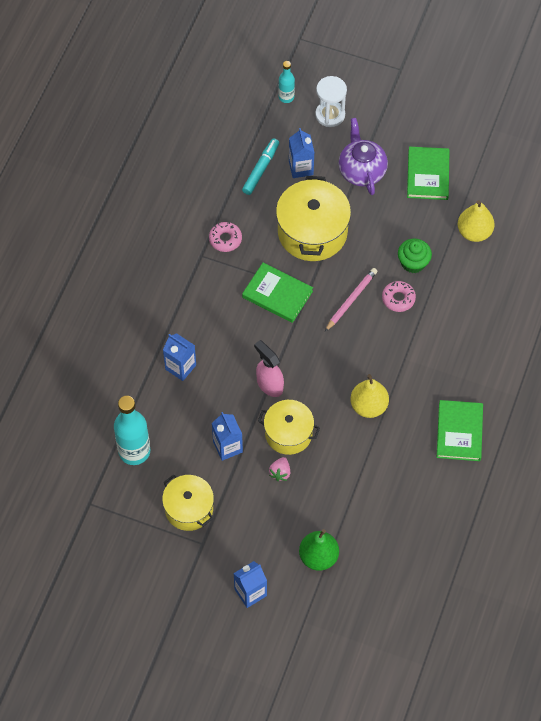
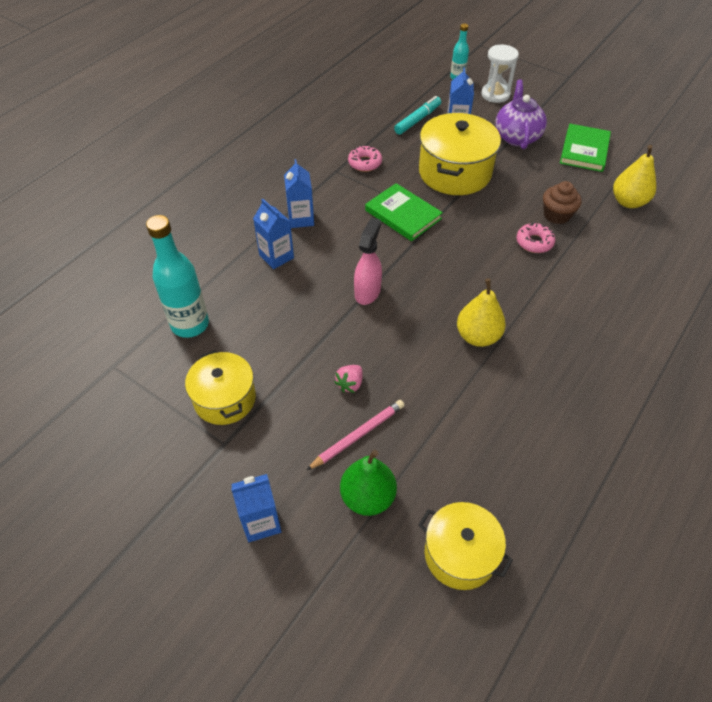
camera: 15 degrees right, 10 degrees down
blue carton [212,412,243,461] -> blue carton moved to [284,159,314,228]
pink spray bottle [254,340,284,397] -> pink spray bottle turned 45 degrees clockwise [354,217,382,305]
yellow pot [258,400,320,455] -> yellow pot moved to [418,502,513,590]
pink pencil [325,268,377,331] -> pink pencil moved to [306,400,405,470]
green cupcake [398,238,432,273] -> brown cupcake [543,181,581,224]
green book [437,400,483,461] -> none

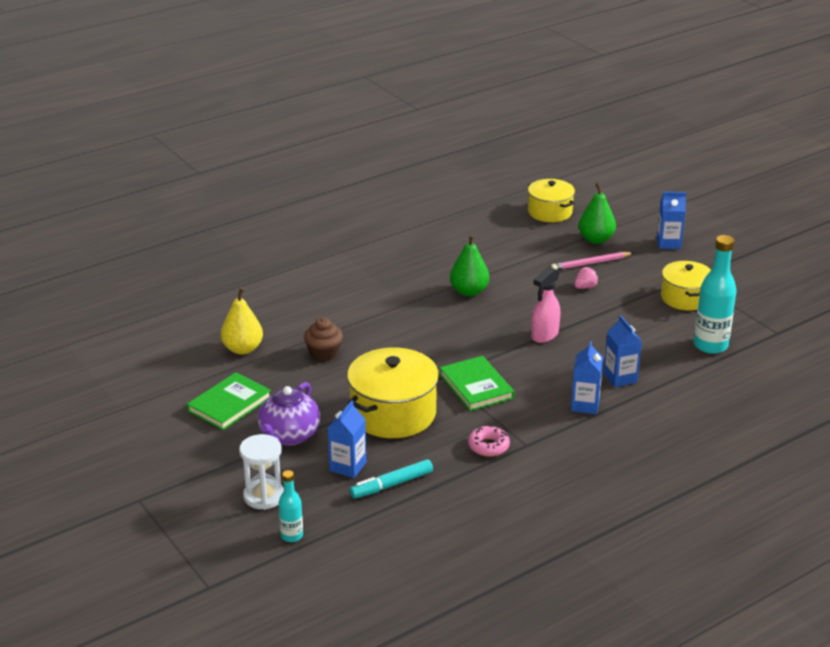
camera: 160 degrees left, 20 degrees down
yellow pear [457,278,506,347] -> green pear [450,234,489,296]
pink donut [516,222,555,253] -> none

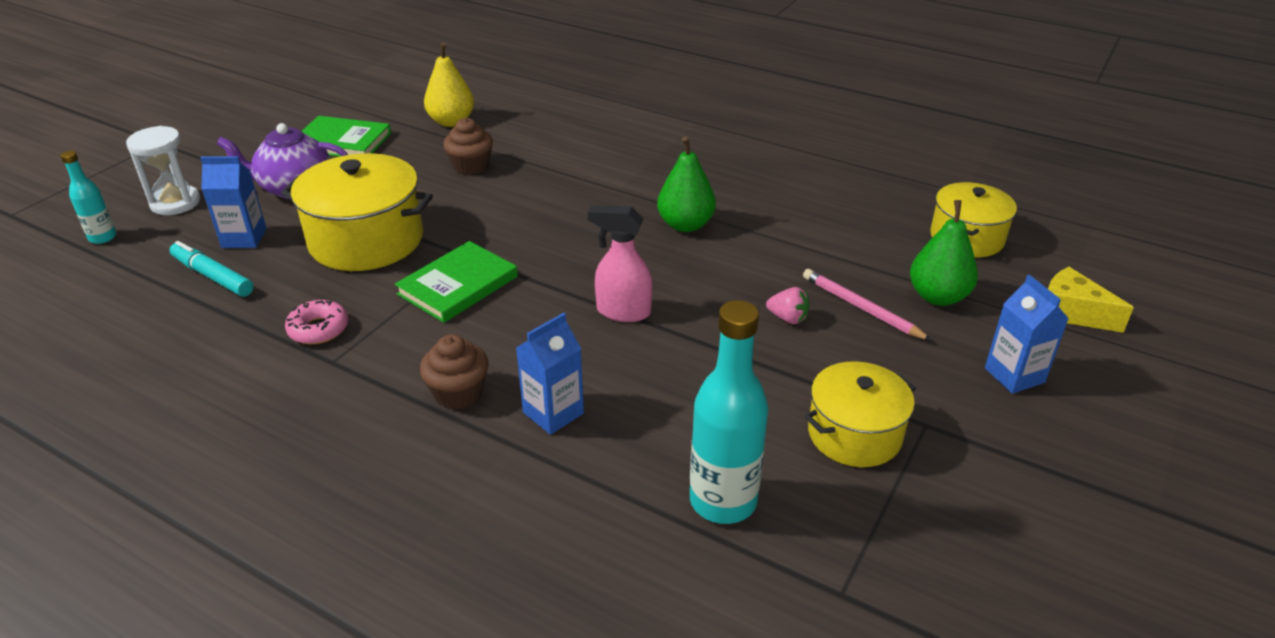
camera: 65 degrees right, 5 degrees up
blue carton [571,341,603,414] -> brown cupcake [420,334,489,409]
none -> yellow cheese [1048,267,1134,333]

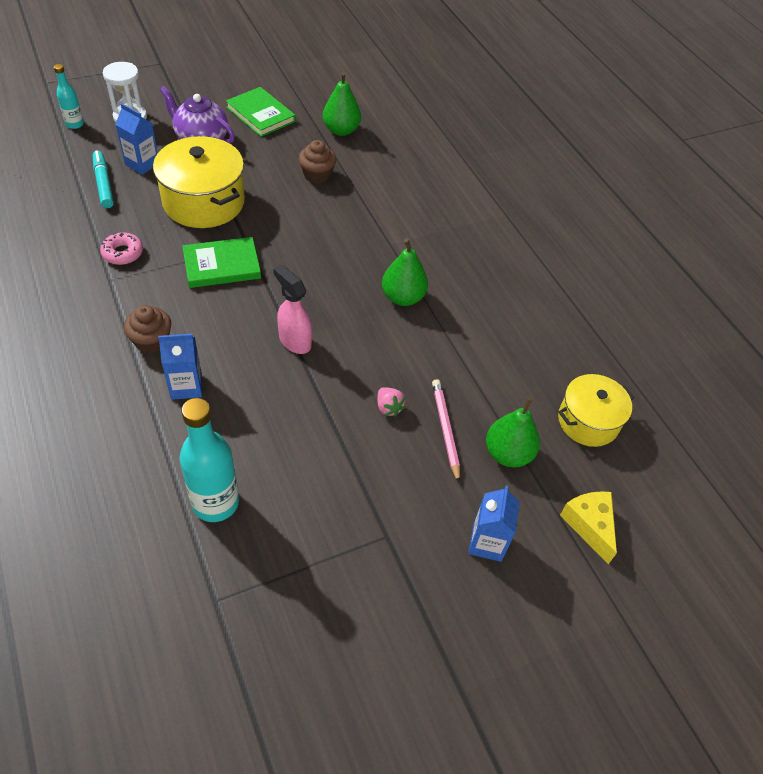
camera: 30 degrees right, 15 degrees up
yellow pear [424,42,474,127] -> green pear [323,72,361,136]
yellow pot [804,361,916,467] -> none

